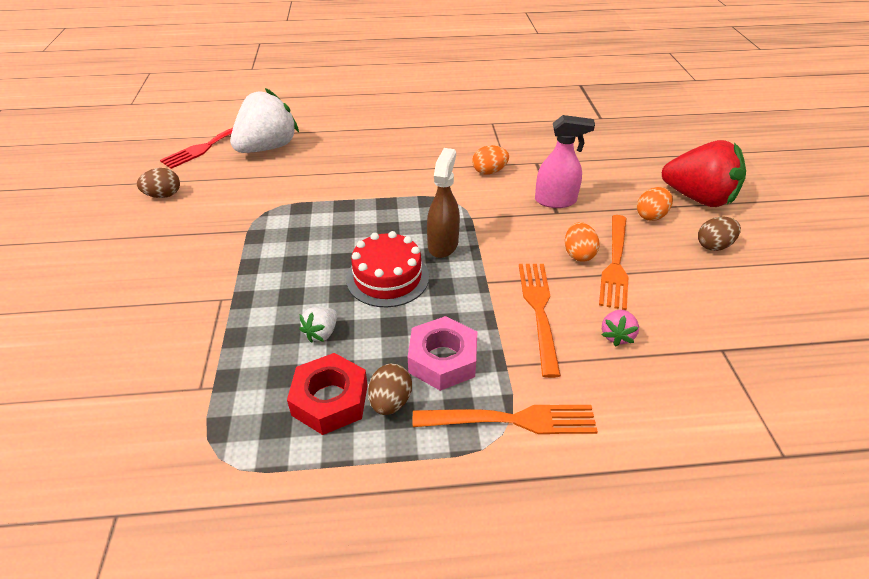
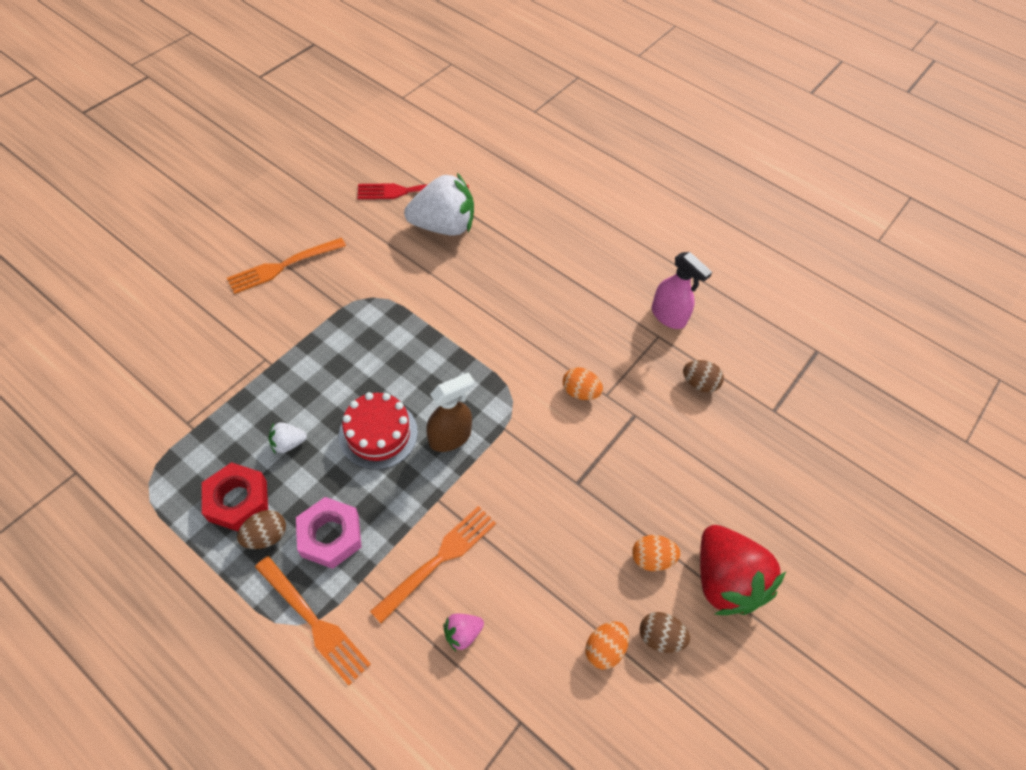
camera: 40 degrees right, 15 degrees up
brown egg [137,168,180,198] -> brown egg moved to [683,360,724,393]
pink spray bottle [535,115,595,208] -> pink spray bottle moved to [652,252,712,329]
orange egg [565,222,599,262] -> orange egg moved to [585,621,629,669]
orange fork [599,215,629,310] -> orange fork moved to [227,238,346,294]

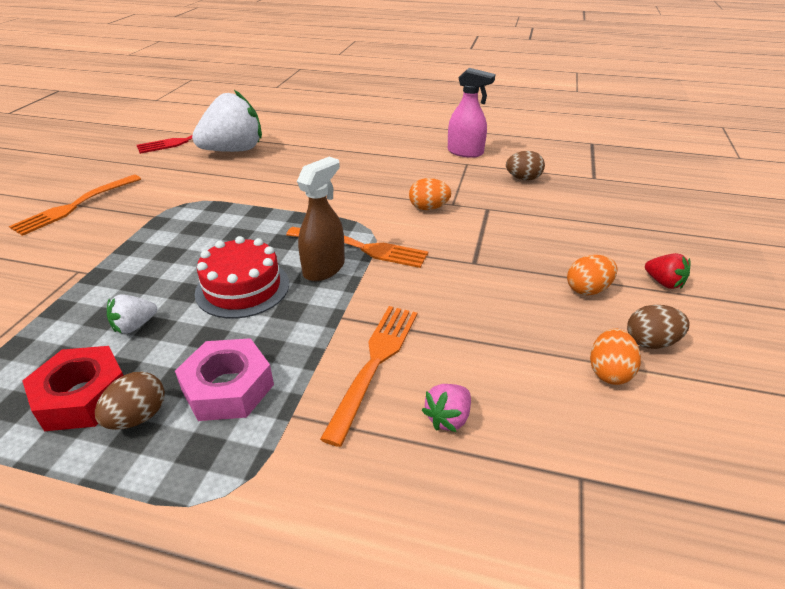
camera: 20 degrees left, 20 degrees down
orange fork [255,556,371,685] -> orange fork moved to [286,227,428,268]
red strawberry [700,525,786,615] -> red strawberry [645,253,691,289], size x0.43

